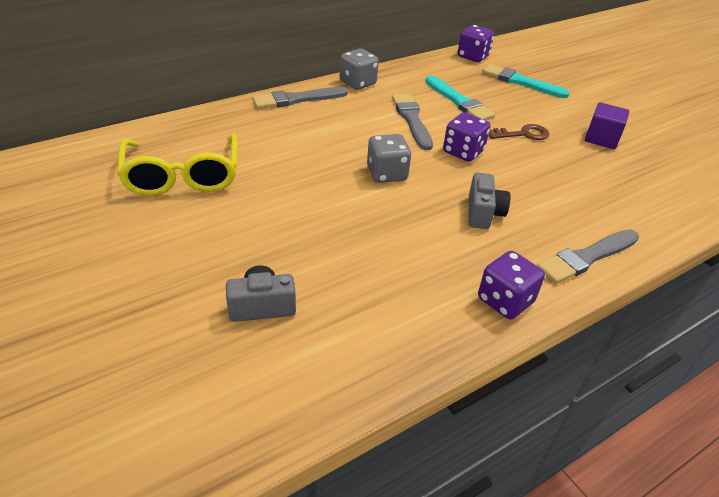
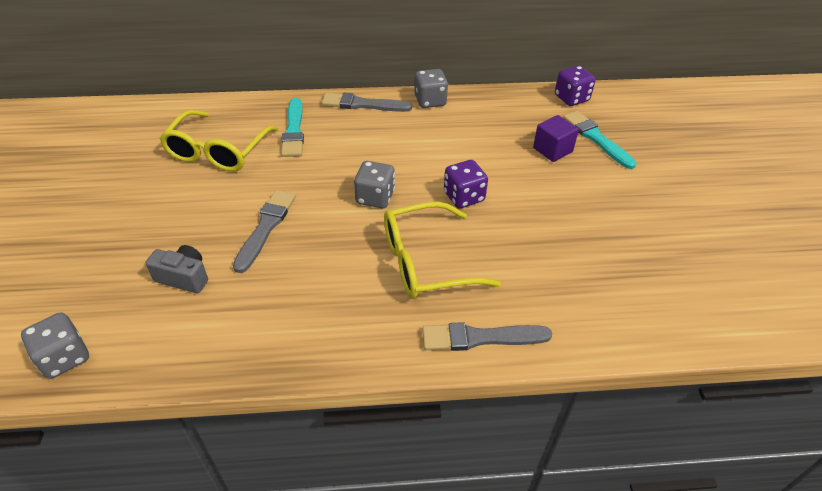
camera: 30 degrees right, 5 degrees up
grey brush [392,94,433,150] -> grey brush moved to [233,190,296,273]
turquoise brush [425,75,495,120] -> turquoise brush moved to [281,98,304,157]
grey camera [469,172,510,229] -> yellow glasses [384,201,501,299]
purple dice [478,251,545,319] -> none
brown key [489,124,549,140] -> none
purple cube [585,102,629,149] -> purple cube moved to [533,115,579,162]
none -> grey dice [21,312,89,379]

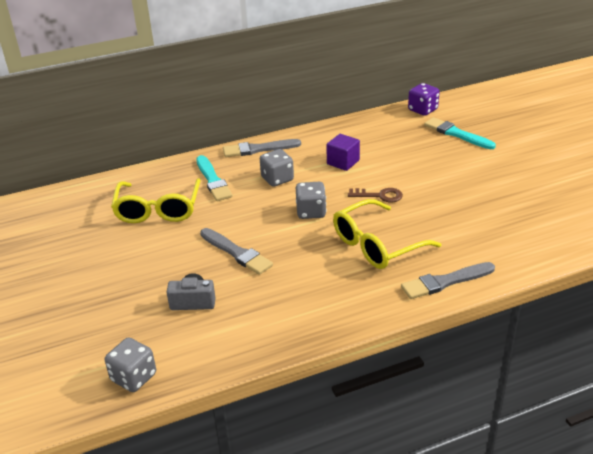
camera: 15 degrees left, 10 degrees down
grey brush [233,190,296,273] -> grey brush turned 135 degrees clockwise [200,228,273,275]
grey dice [415,69,448,108] -> grey dice moved to [260,149,294,187]
purple dice [444,160,488,208] -> brown key [348,188,403,202]
purple cube [533,115,579,162] -> purple cube moved to [326,134,360,171]

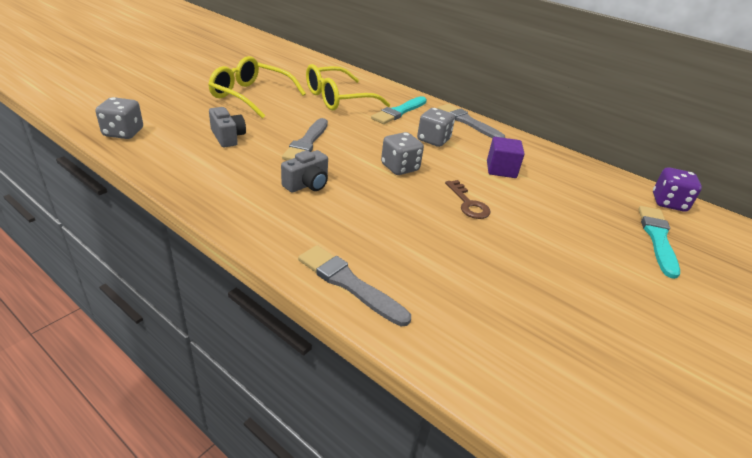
camera: 55 degrees right, 0 degrees up
yellow glasses [333,199,441,269] -> yellow glasses moved to [208,56,306,119]
none -> grey camera [281,150,328,193]

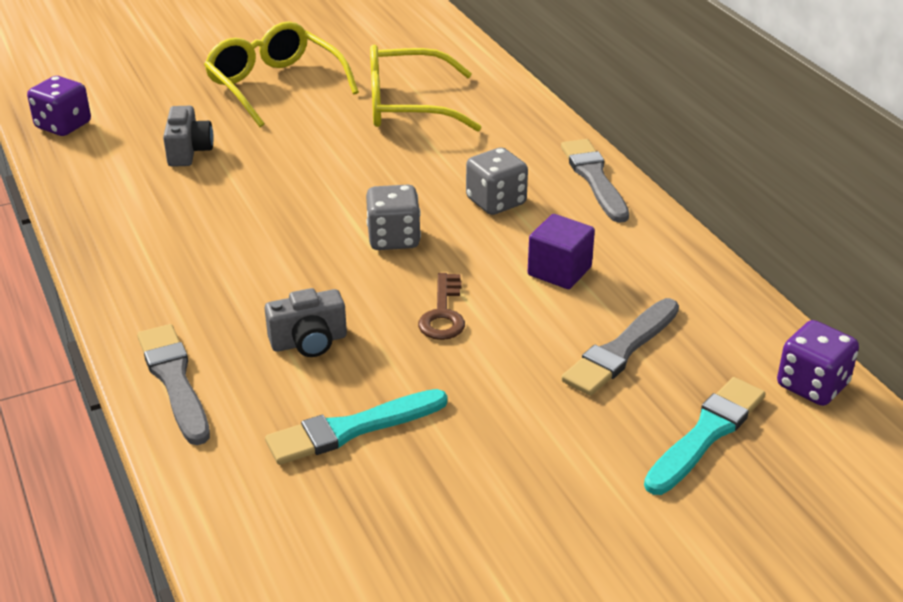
camera: 30 degrees right, 0 degrees up
grey dice [96,97,143,139] -> purple dice [27,76,91,136]
grey camera [281,150,328,193] -> grey camera moved to [265,288,347,357]
grey brush [282,118,328,161] -> grey brush moved to [561,298,679,396]
turquoise brush [371,96,427,124] -> turquoise brush moved to [265,389,448,465]

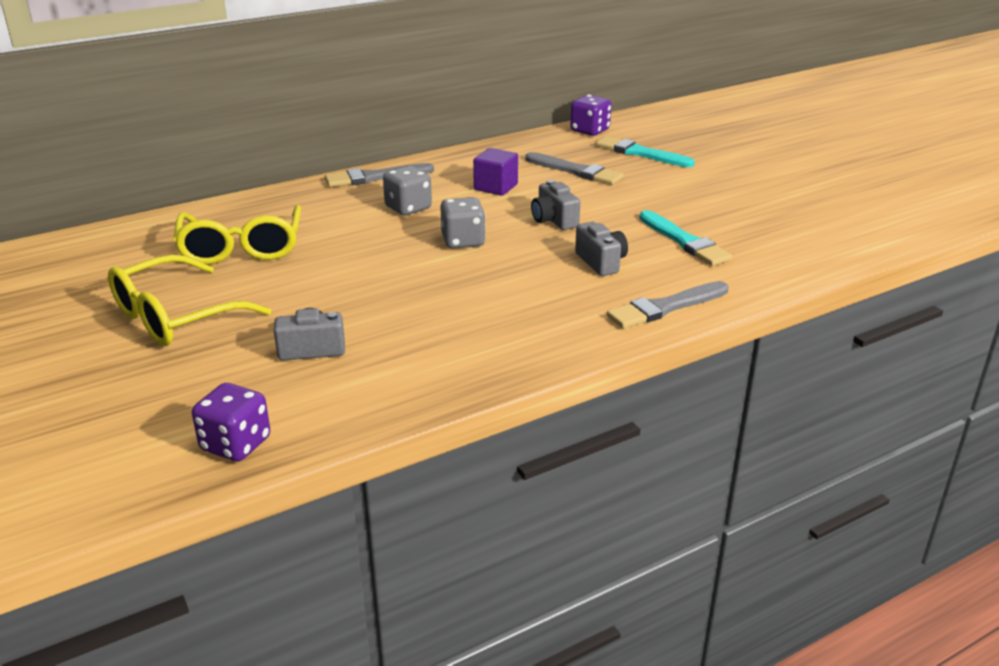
camera: 95 degrees left, 5 degrees down
brown key [418,273,465,340] -> grey camera [531,180,580,230]

